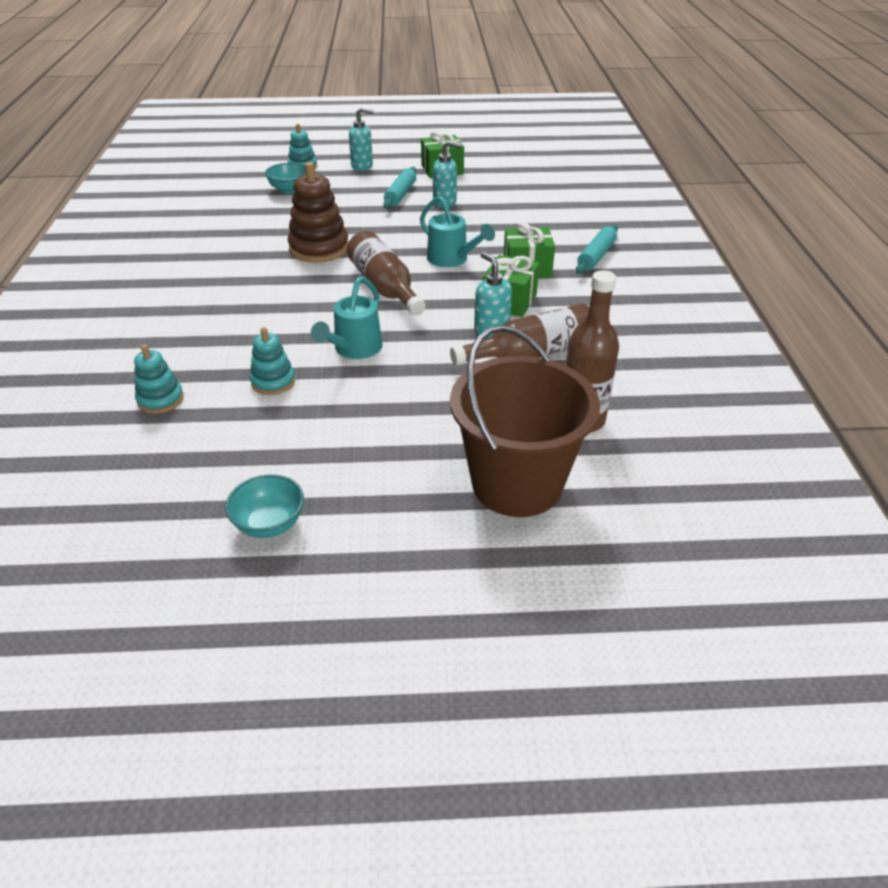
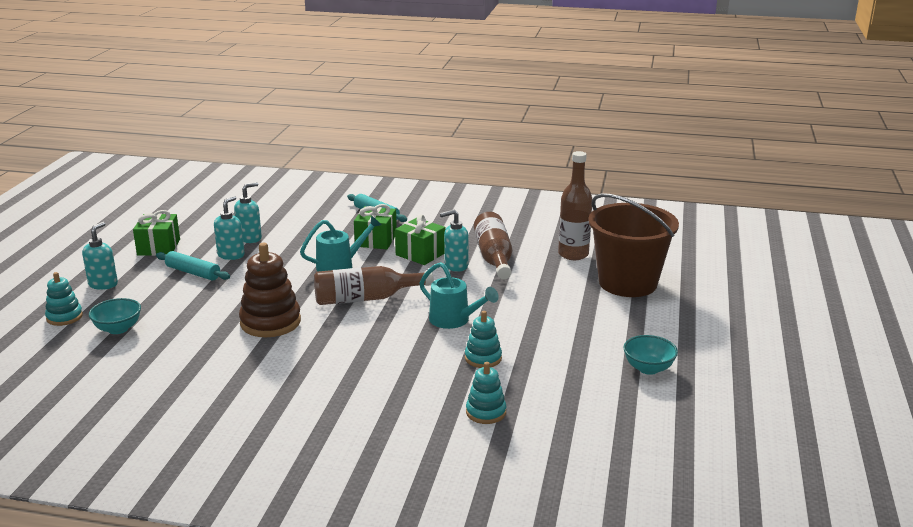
camera: 75 degrees left, 15 degrees down
none -> turquoise soap dispenser [234,182,262,243]

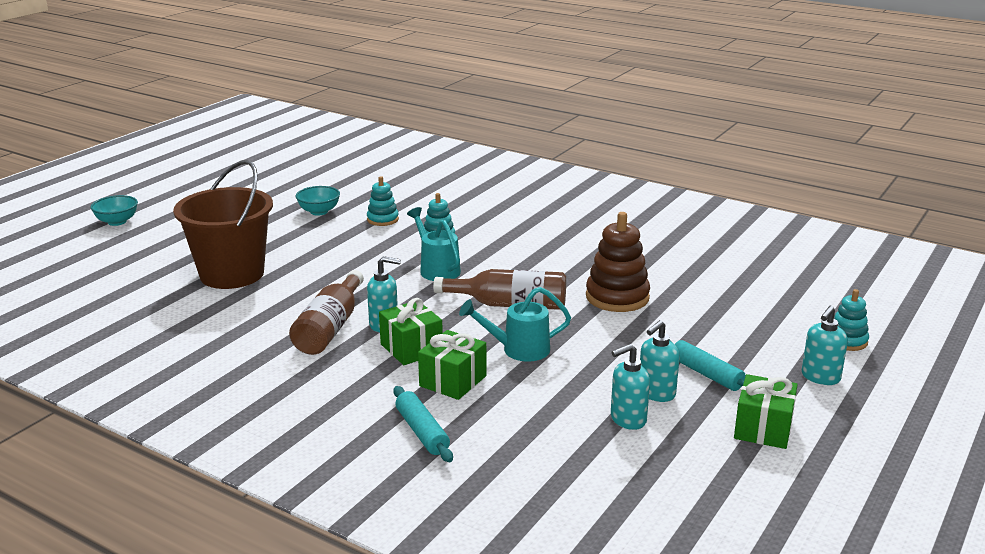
camera: 160 degrees left, 0 degrees up
turquoise bowl [89,298,141,334] -> turquoise bowl moved to [91,195,138,226]
turquoise stacking toy [466,362,506,424] -> turquoise stacking toy moved to [367,176,399,226]
brown bottle [558,151,592,260] -> none

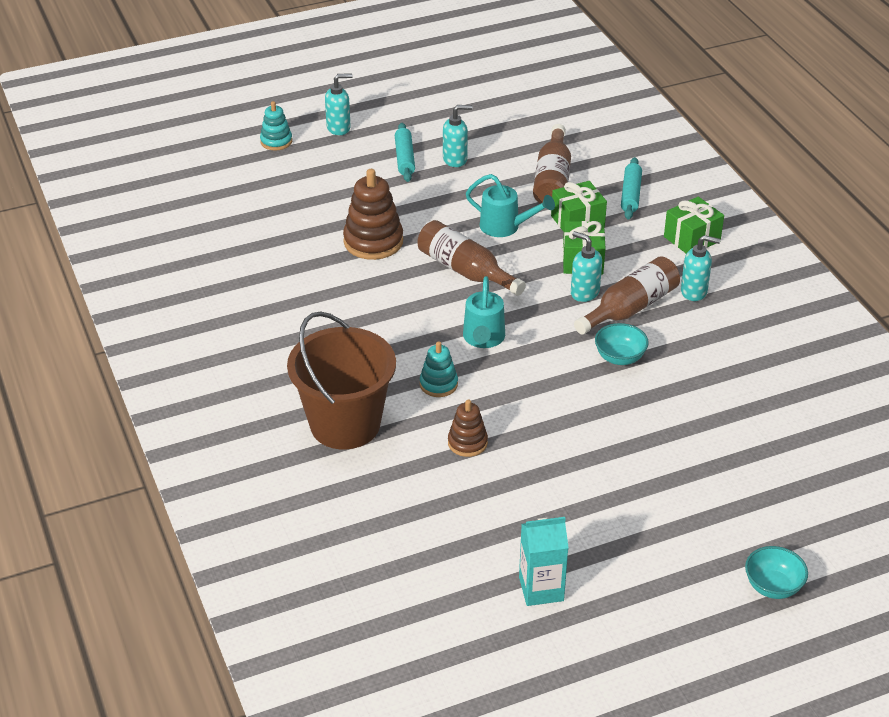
camera: 145 degrees left, 15 degrees up
brown bucket [173,160,273,289] -> brown bucket moved to [287,312,396,449]
turquoise bowl [296,186,340,216] -> turquoise bowl moved to [595,323,649,365]
turquoise stacking toy [367,176,399,226] -> brown stacking toy [448,400,488,457]
turquoise soap dispenser [611,344,650,430] -> turquoise soap dispenser moved to [681,235,721,301]
green gift [734,374,798,449] -> green gift moved to [664,197,724,253]
none -> turquoise carton [519,517,569,606]
none -> brown bottle [533,124,571,204]

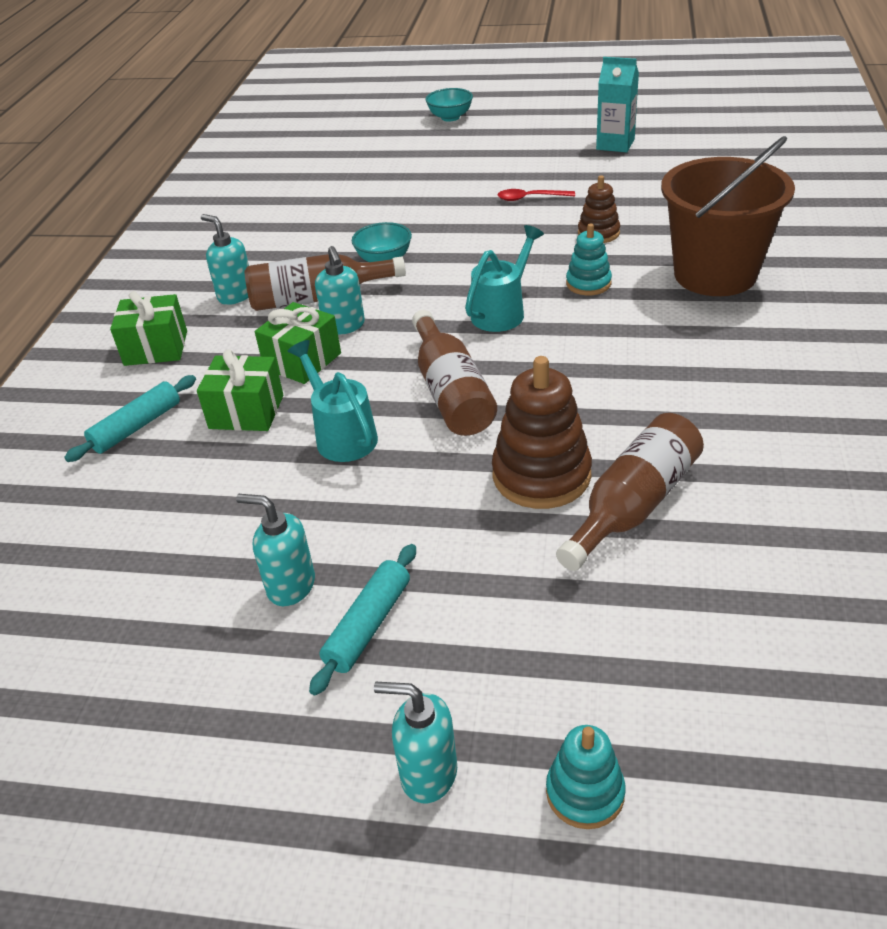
camera: 145 degrees left, 0 degrees up
brown bottle [533,124,571,204] -> brown bottle moved to [556,413,704,571]
none -> red spoon [498,189,575,201]

